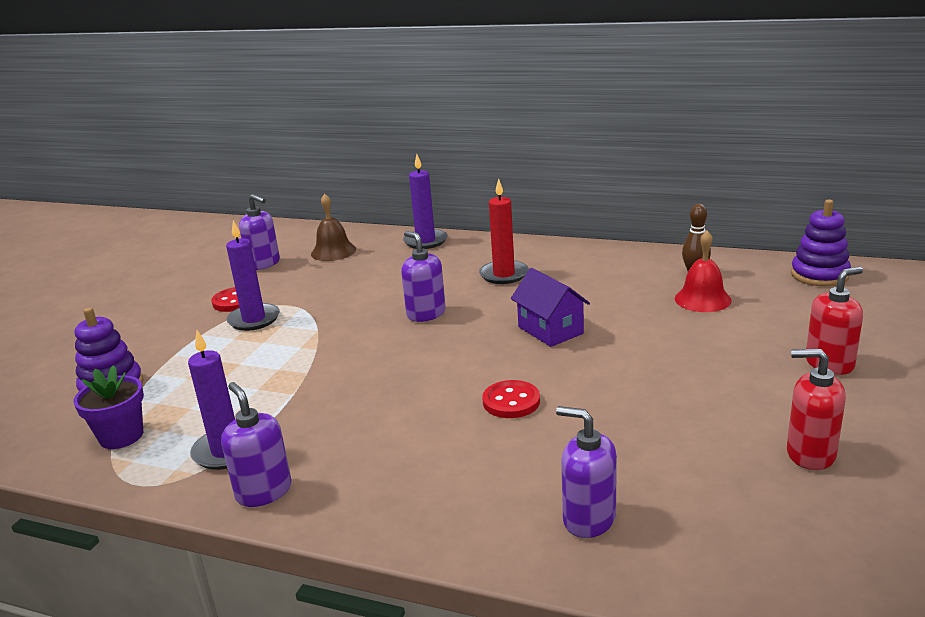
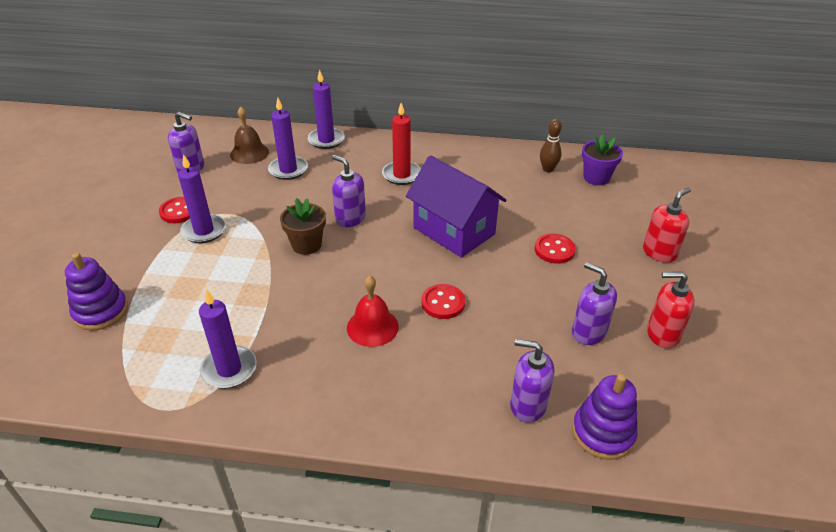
camera: 15 degrees left, 15 degrees up
purple flower pot [73,365,144,449] -> purple flower pot moved to [582,134,623,185]
purple soap dispenser [221,382,291,507] -> purple soap dispenser moved to [572,262,617,345]
purple house [511,268,590,347] -> purple house [406,155,506,258], size x1.58
red bell [675,231,732,312] -> red bell moved to [347,276,399,347]
purple stacking toy [791,200,851,287] -> purple stacking toy moved to [572,374,638,460]
none -> purple candle [268,98,308,180]
none -> brown flower pot [280,198,326,255]
none -> red button [535,234,576,264]

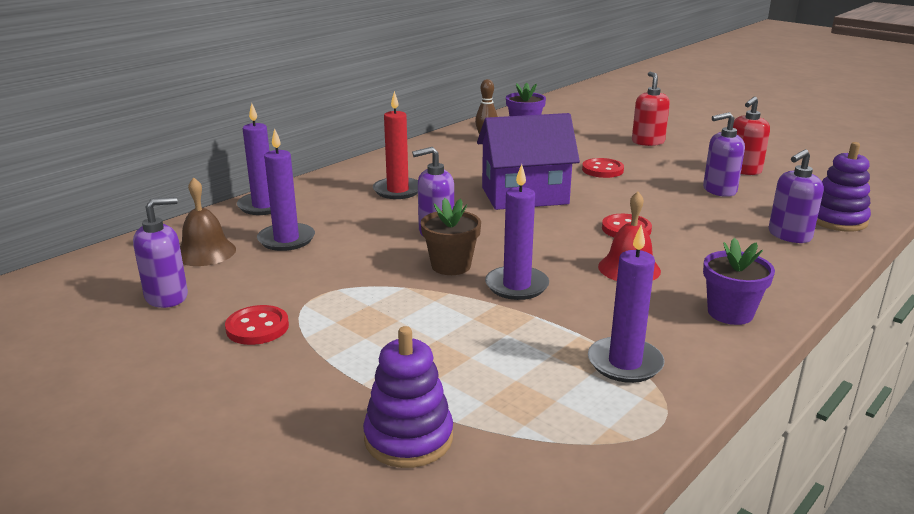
camera: 55 degrees left, 15 degrees down
purple candle [178,154,226,243] -> purple candle moved to [485,164,549,300]
none -> purple flower pot [703,238,775,325]

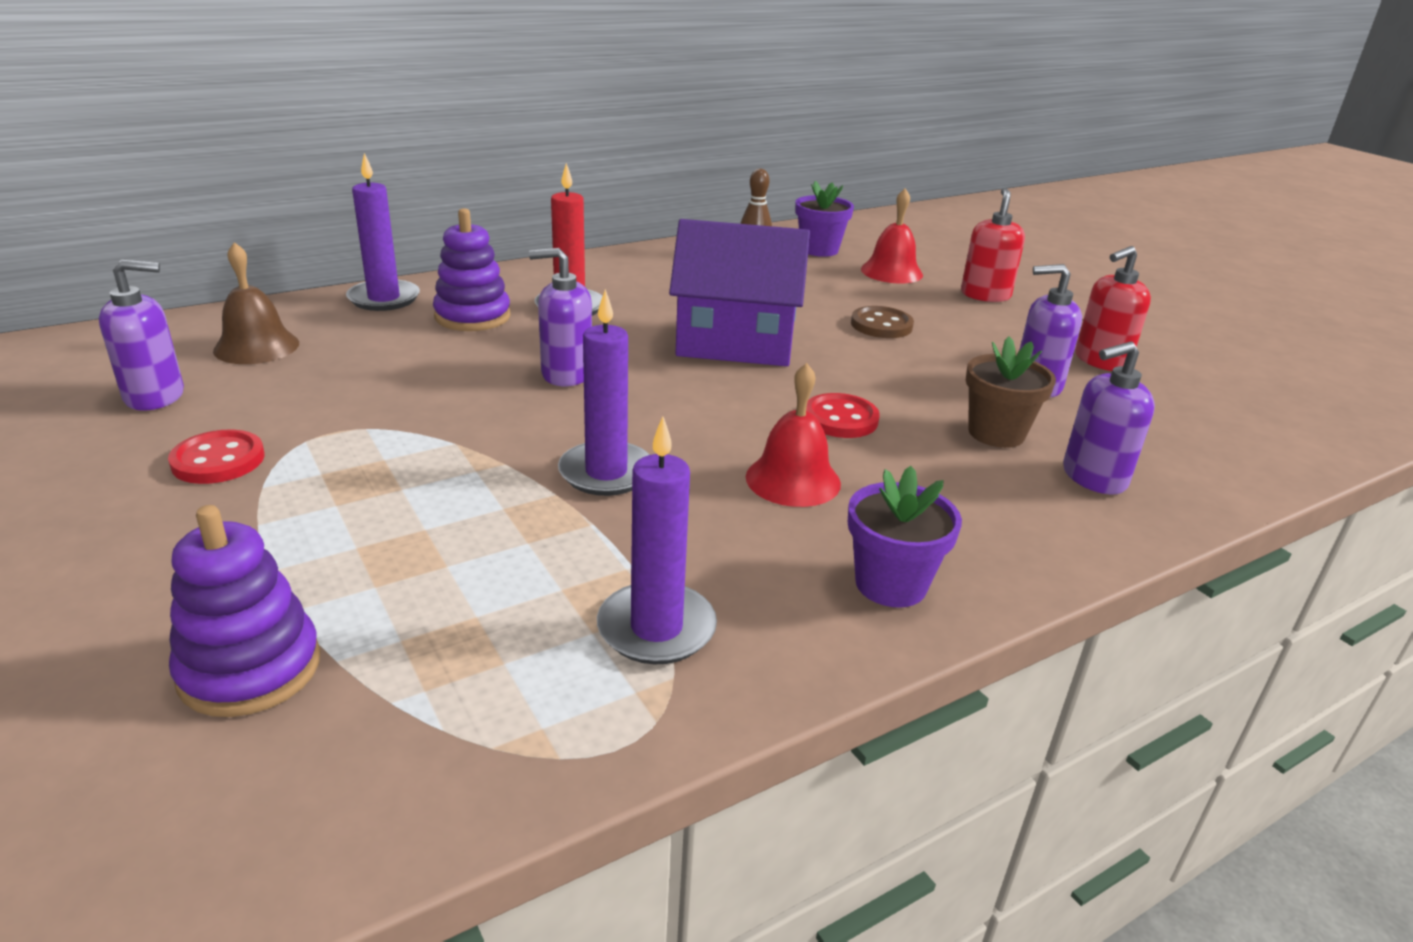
camera: 15 degrees right, 5 degrees up
purple candle [257,128,315,251] -> none
brown flower pot [421,198,481,275] -> brown flower pot moved to [966,336,1056,448]
red button [582,158,624,178] -> brown button [851,306,914,338]
purple stacking toy [816,142,871,232] -> purple stacking toy moved to [433,208,511,331]
none -> red bell [861,188,923,284]

